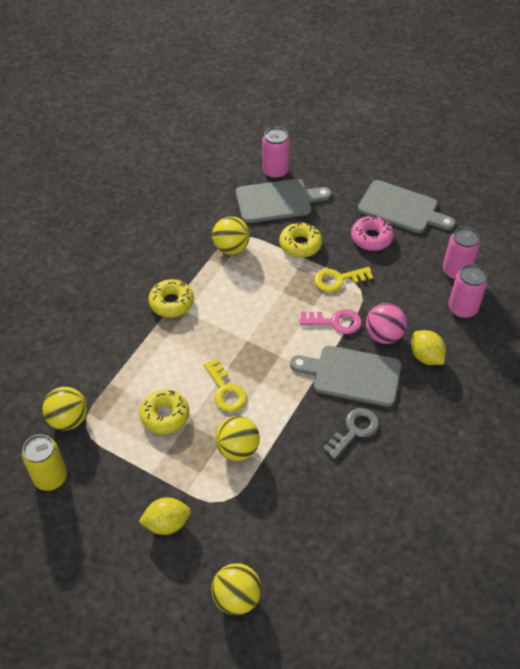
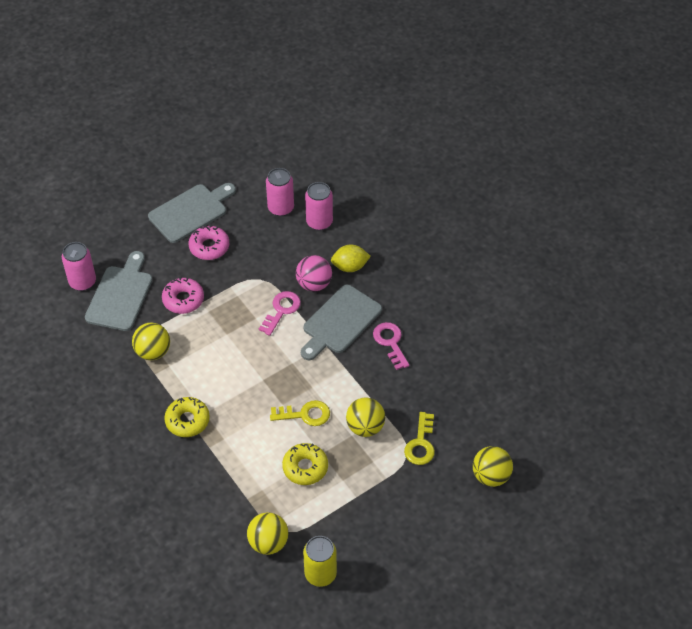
camera: 65 degrees left, 0 degrees up
yellow lemon [139,497,191,535] -> none
yellow donut [279,222,322,258] -> pink donut [162,277,204,314]
yellow key [314,267,373,292] -> yellow key moved to [404,412,435,465]
grey key [323,408,379,459] -> pink key [373,322,410,370]

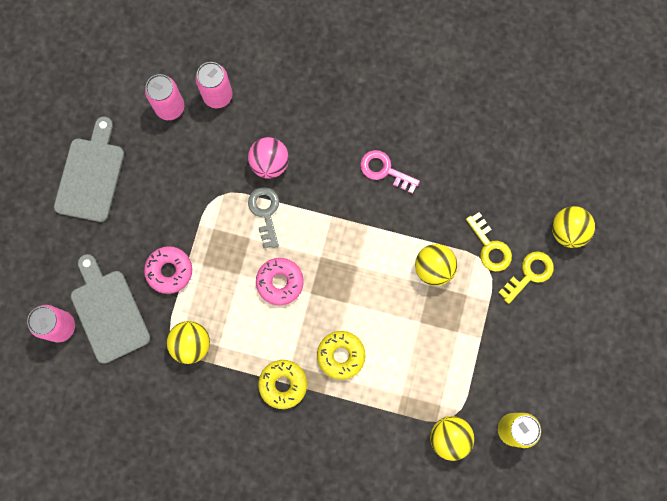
camera: 40 degrees left, 25 degrees up
pink donut [188,225,229,260] -> pink donut moved to [256,258,304,305]
pink key [259,291,301,336] -> grey key [248,187,279,248]
yellow key [270,400,330,426] -> yellow key moved to [498,251,554,304]
yellow donut [282,443,328,485] -> yellow donut moved to [317,331,366,380]
grey cutting board [301,285,382,360] -> none
yellow lemon [331,244,371,272] -> none

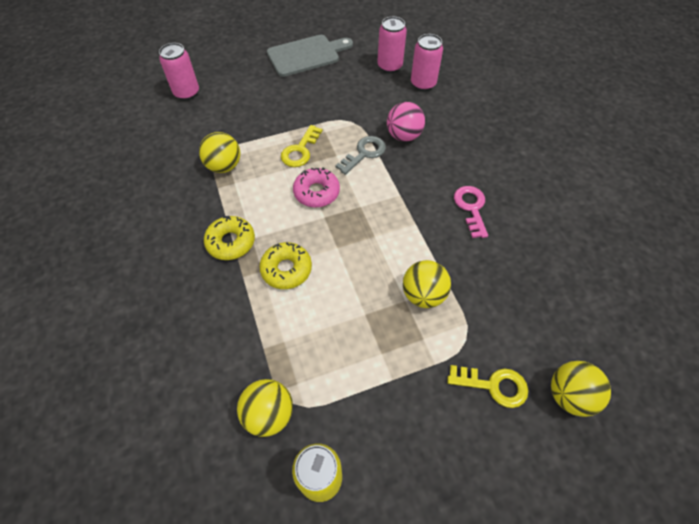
camera: 55 degrees right, 20 degrees down
grey cutting board [71,254,151,364] -> none
pink donut [144,246,192,294] -> none
yellow key [466,212,512,272] -> yellow key moved to [281,125,322,167]

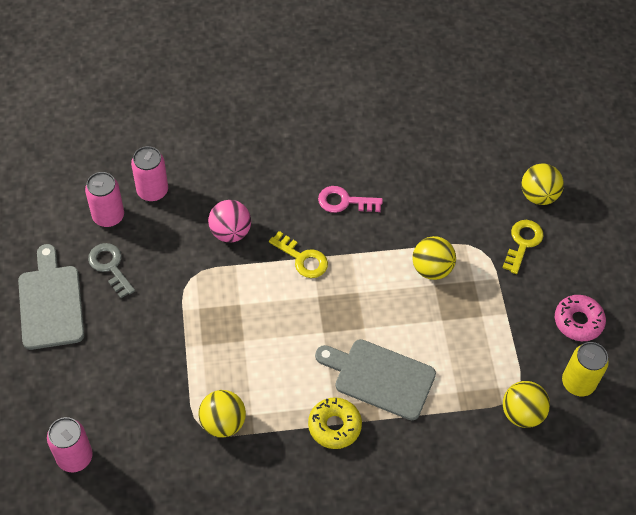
camera: 80 degrees left, 0 degrees up
yellow donut [259,242,312,289] -> grey cutting board [315,339,436,420]
yellow key [281,125,322,167] -> yellow key moved to [269,231,328,278]
pink donut [293,168,340,207] -> pink donut moved to [555,295,606,341]
grey key [335,136,386,175] -> grey key moved to [88,243,135,298]

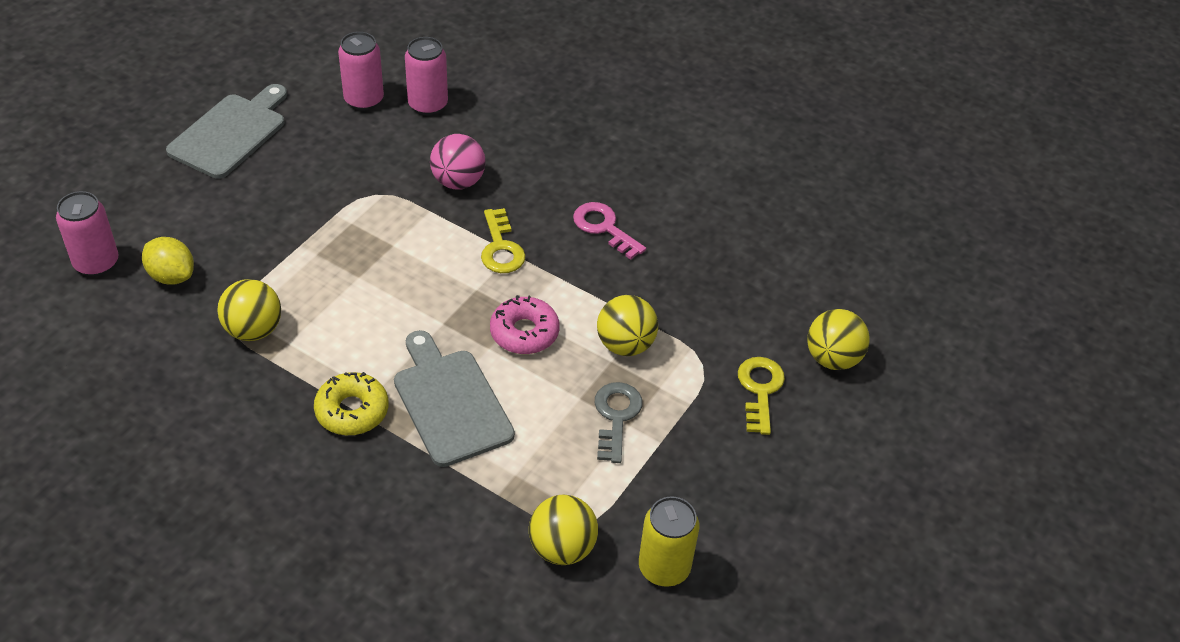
camera: 40 degrees right, 10 degrees down
grey key [88,243,135,298] -> grey key moved to [594,382,643,463]
yellow key [502,220,543,274] -> yellow key turned 60 degrees counterclockwise [738,357,785,435]
pink donut [555,295,606,341] -> pink donut moved to [490,295,560,354]
none -> yellow lemon [142,237,194,285]

